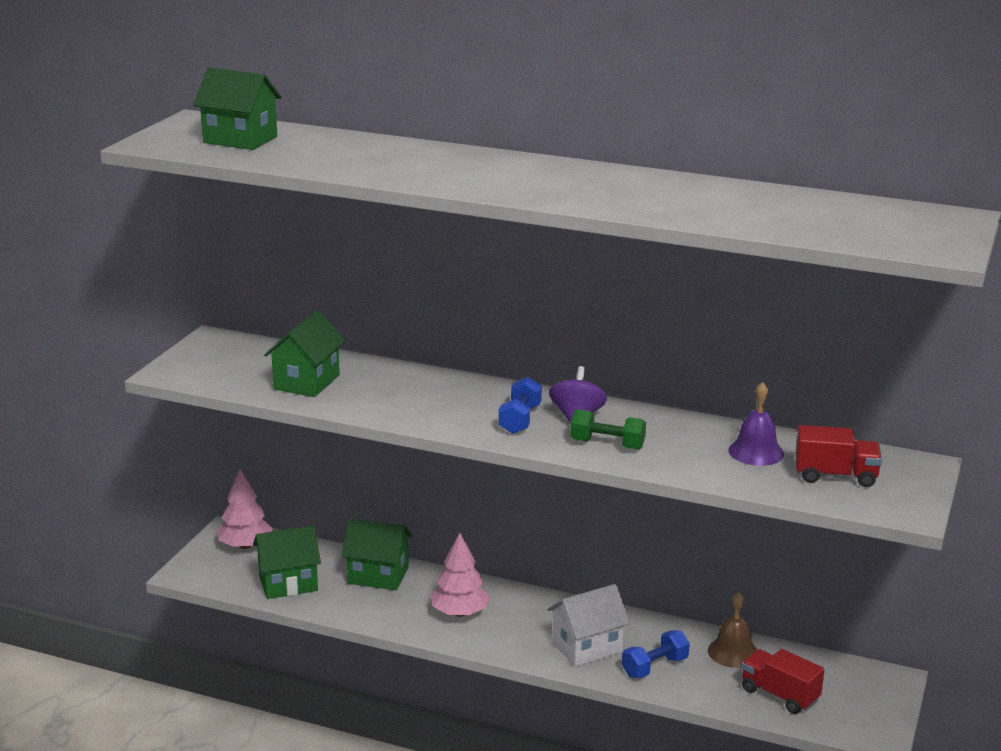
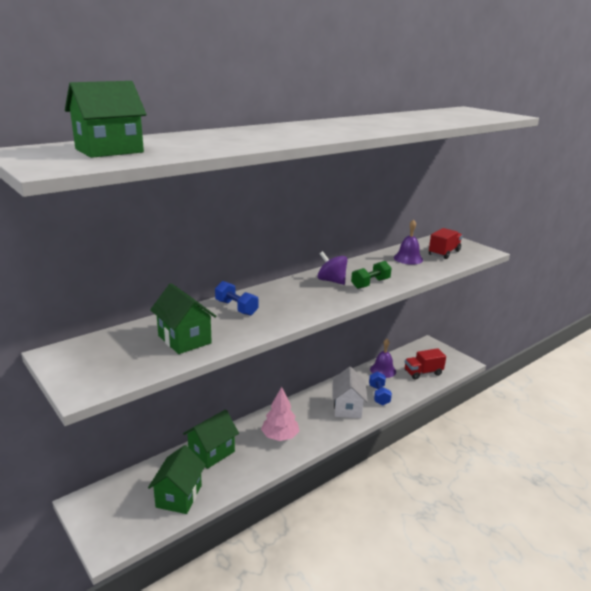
camera: 60 degrees left, 0 degrees up
pink tree [217,469,273,549] -> none
blue dumbbell [498,377,542,434] -> blue dumbbell moved to [215,281,259,316]
brown bell [708,592,757,668] -> purple bell [370,339,396,378]

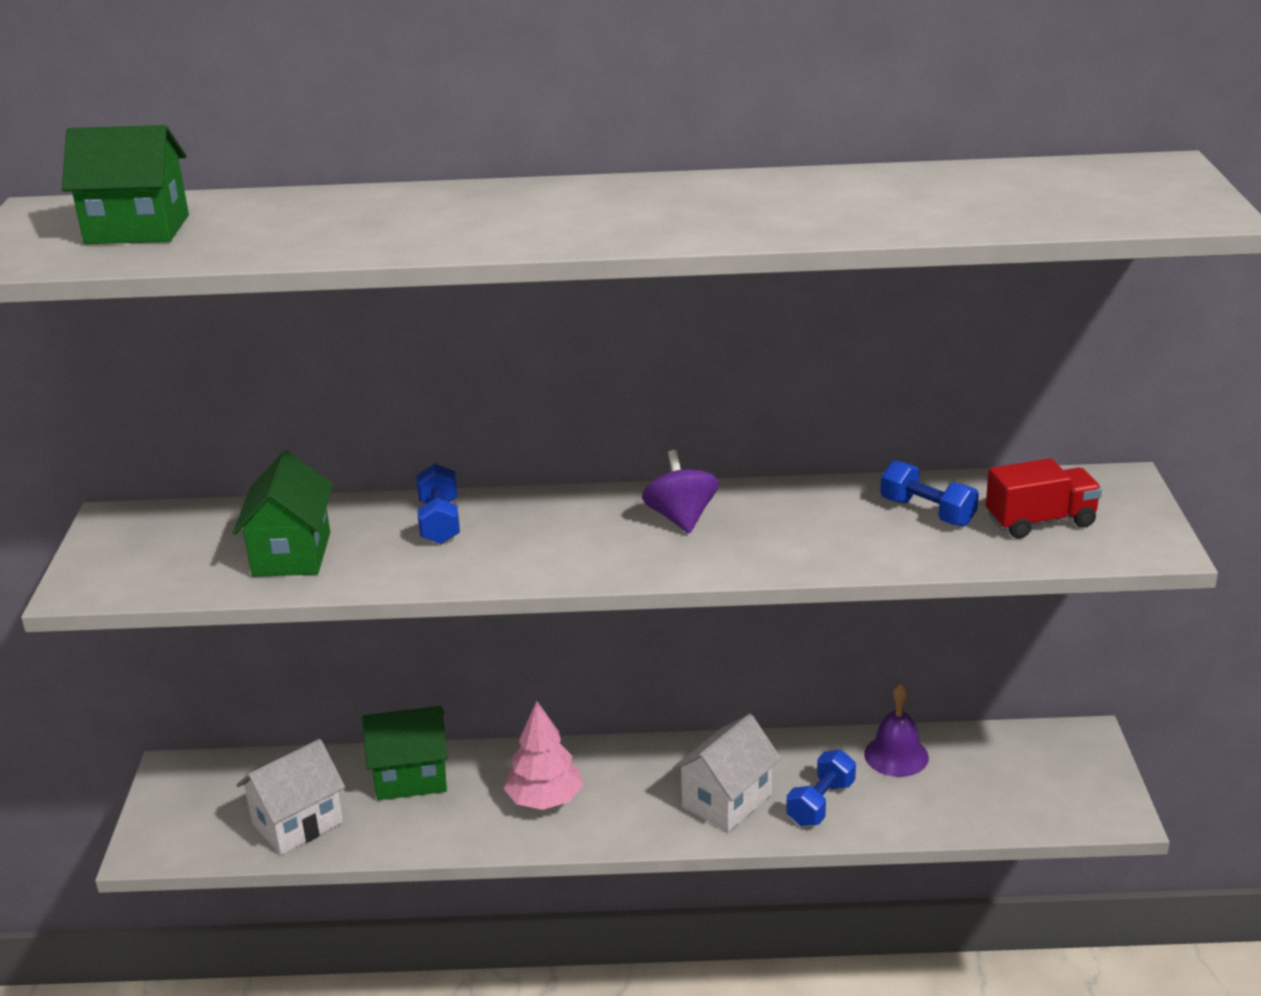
camera: 40 degrees right, 5 degrees up
green house [148,445,206,514] -> white house [237,739,345,855]
green dumbbell [351,261,392,289] -> none
purple bell [394,219,423,265] -> blue dumbbell [880,460,979,527]
red truck [405,348,446,380] -> none

